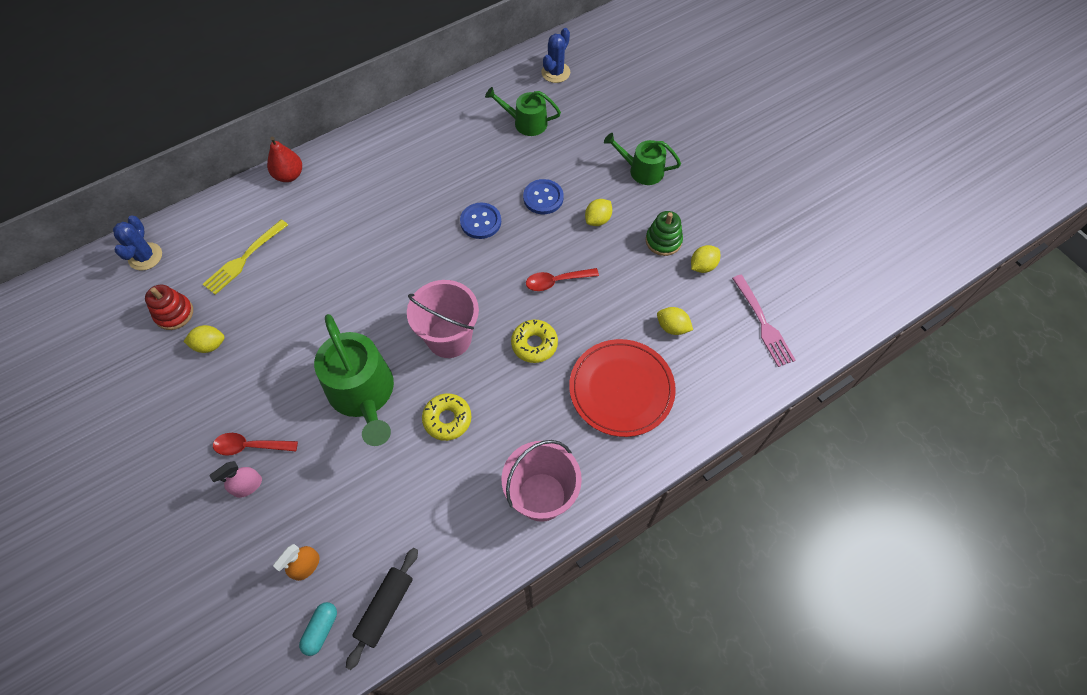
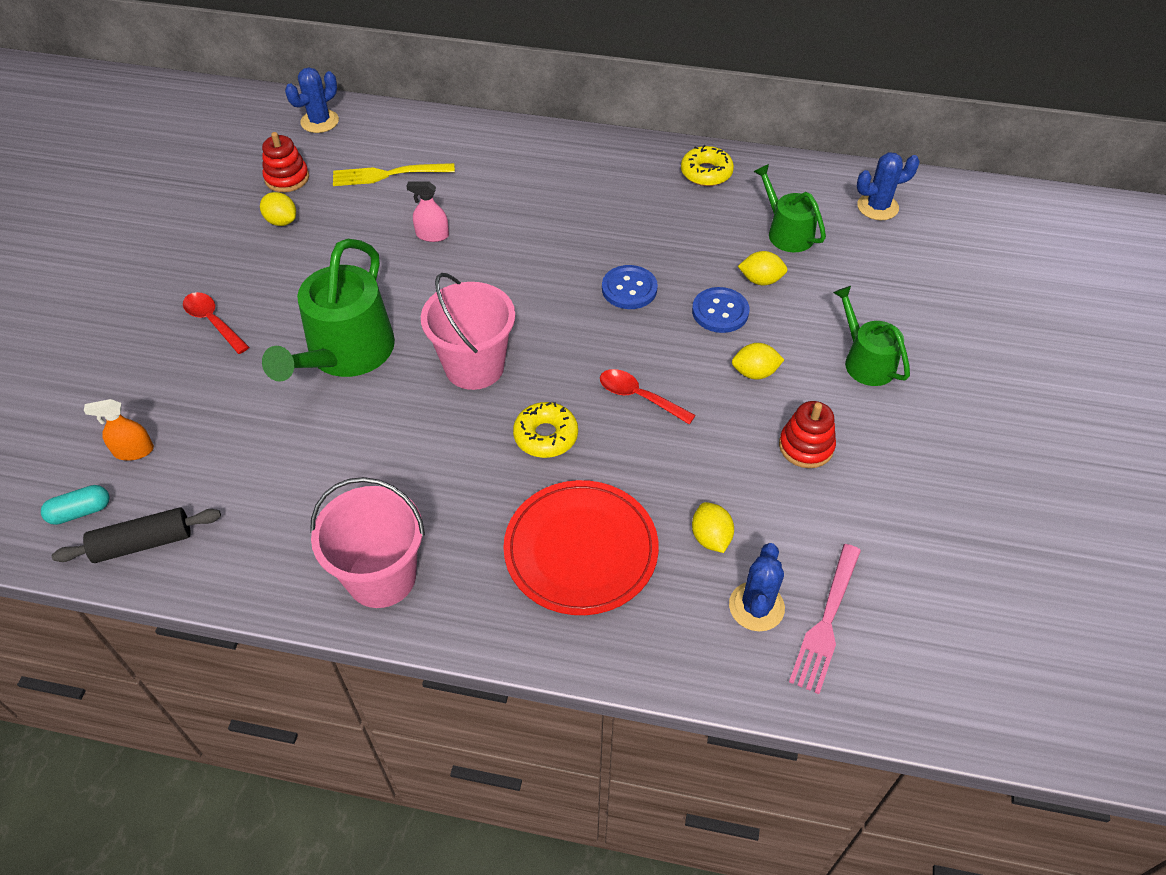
camera: 45 degrees right, 10 degrees down
pink spray bottle [209,461,262,498] -> pink spray bottle moved to [407,181,449,242]
red pear [267,137,302,182] -> none
yellow donut [422,393,472,441] -> yellow donut moved to [681,145,734,186]
green stacking toy [646,211,683,256] -> red stacking toy [779,401,836,468]
yellow lemon [691,245,720,273] -> yellow lemon moved to [738,251,787,285]
none -> blue cactus [729,543,785,632]

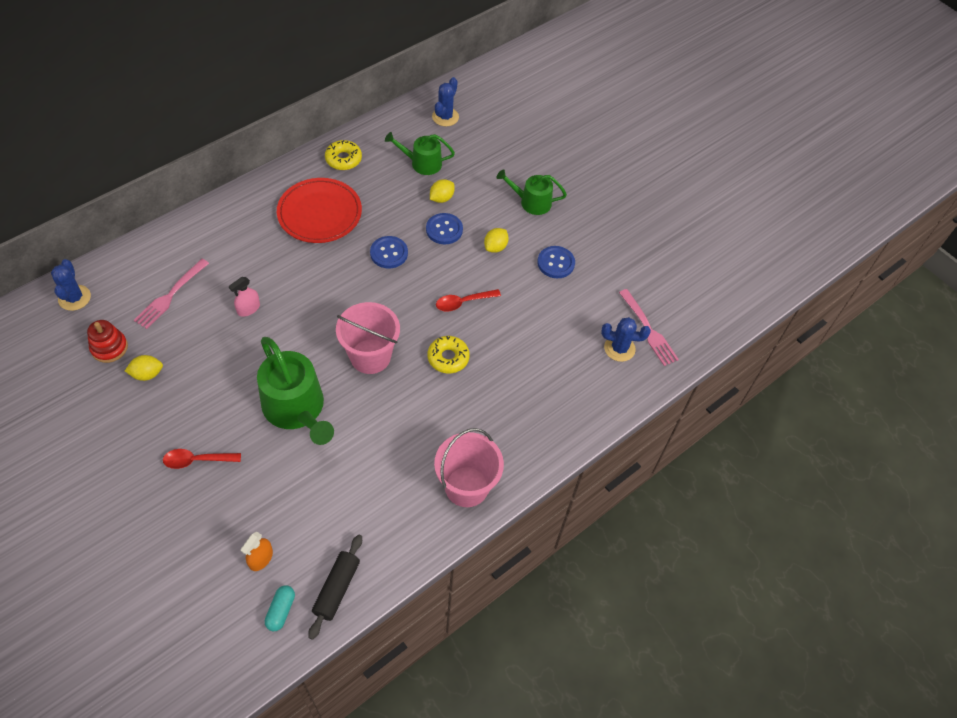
camera: 55 degrees left, 5 degrees up
yellow fork [333,163,455,186] -> pink fork [134,259,209,329]
red plate [503,480,659,615] -> red plate moved to [277,178,362,243]
yellow lemon [692,502,734,553] -> none
blue cactus [729,543,785,632] -> blue cactus turned 45 degrees counterclockwise [601,317,651,362]
red stacking toy [779,401,836,468] -> blue button [537,246,575,278]

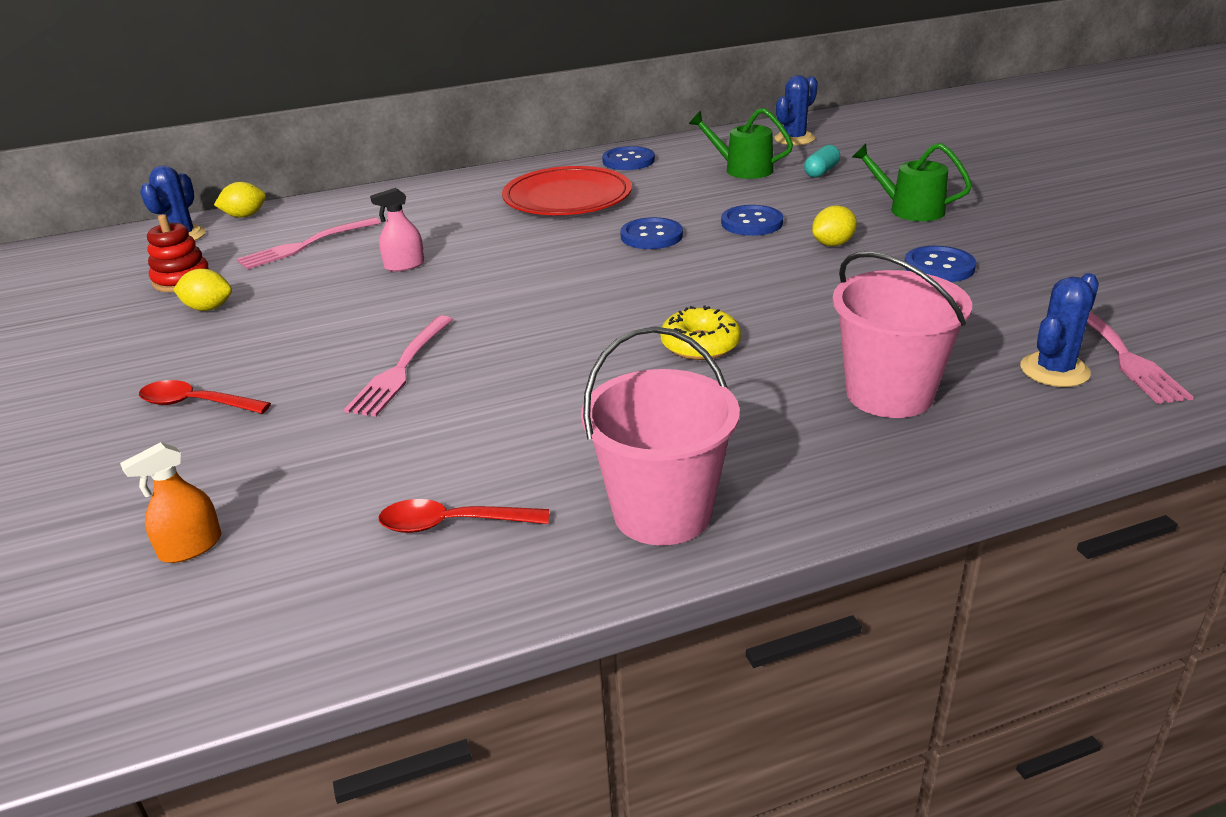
camera: 25 degrees right, 25 degrees down
green watering can [257,337,334,445] -> pink fork [344,315,453,417]
turquoise capsule [265,585,295,631] -> turquoise capsule moved to [804,145,840,177]
black rolling pin [308,535,362,640] -> none
yellow donut [325,140,362,170] -> blue button [602,146,655,170]
pink bucket [336,302,400,374] -> pink bucket moved to [832,251,972,418]
yellow lemon [430,179,455,203] -> yellow lemon moved to [214,182,266,218]
red spoon [436,289,501,312] -> red spoon moved to [379,499,549,533]
blue cactus [601,317,651,362] -> blue cactus turned 75 degrees counterclockwise [1020,273,1099,387]

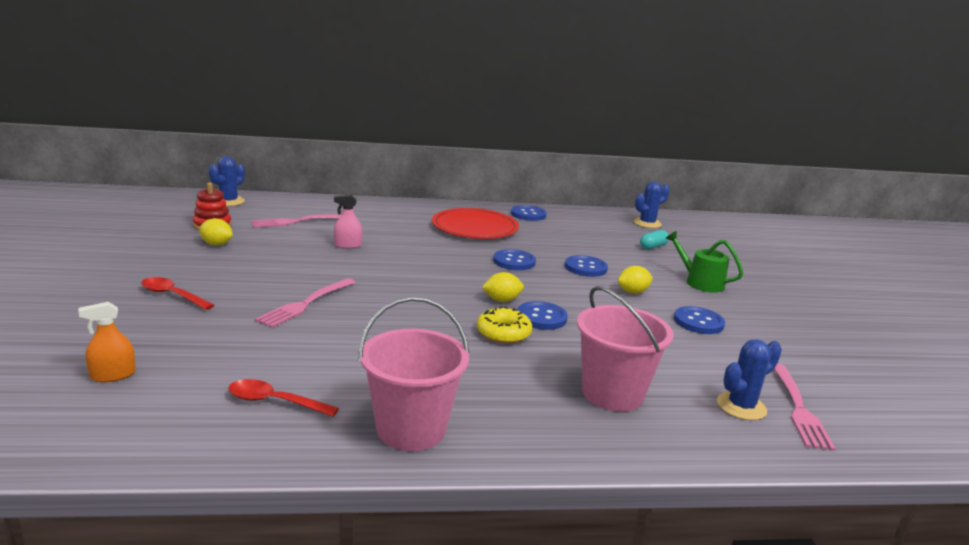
camera: 10 degrees right, 10 degrees down
yellow lemon [214,182,266,218] -> yellow lemon moved to [482,272,524,302]
green watering can [689,108,793,179] -> none
none -> blue button [517,301,568,330]

